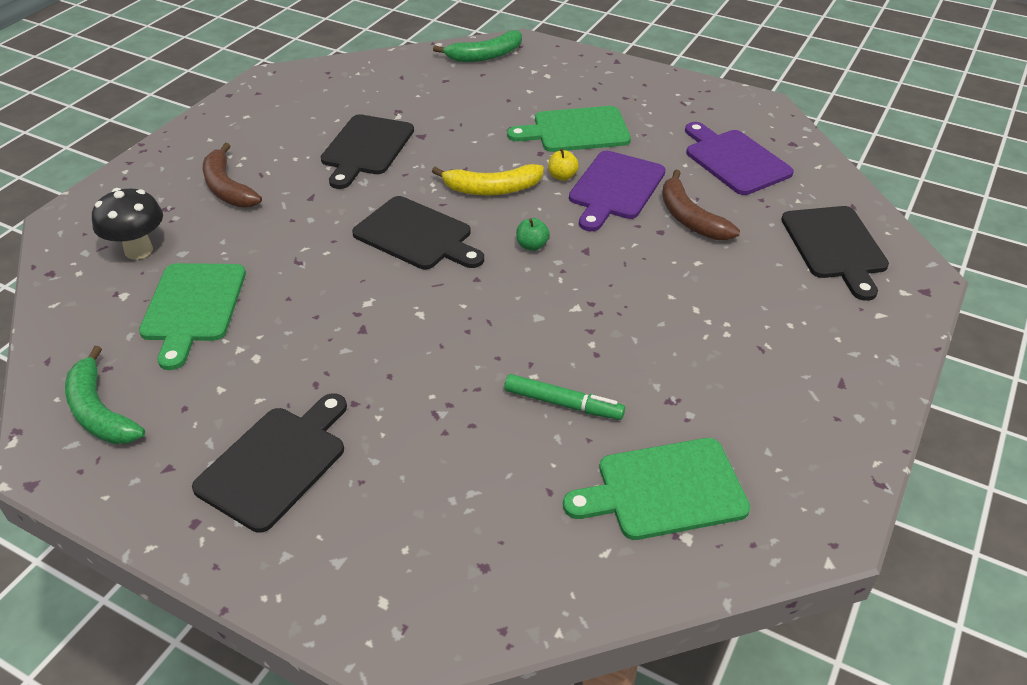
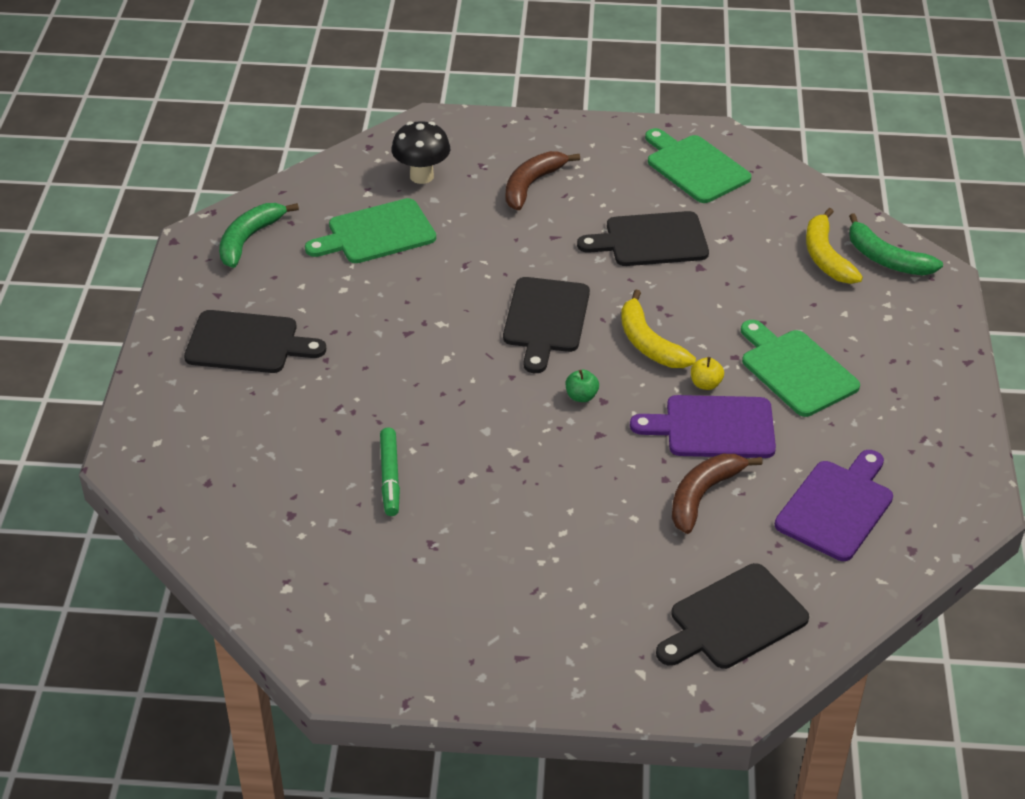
camera: 65 degrees right, 0 degrees up
green cutting board [563,438,750,540] -> green cutting board moved to [645,128,751,203]
none -> yellow banana [806,208,863,284]

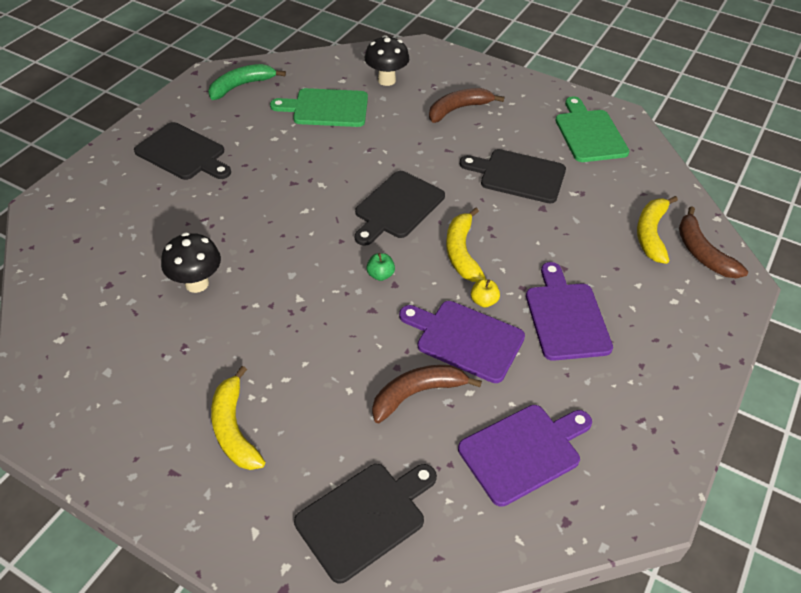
camera: 25 degrees right, 5 degrees up
green marker [380,427,400,516] -> black mushroom [161,232,221,293]
black cutting board [656,563,809,669] -> black cutting board turned 150 degrees clockwise [294,464,437,584]
green cutting board [741,320,860,417] -> purple cutting board [526,262,613,361]
green banana [849,214,943,275] -> brown banana [679,206,748,278]
none -> yellow banana [211,366,265,470]

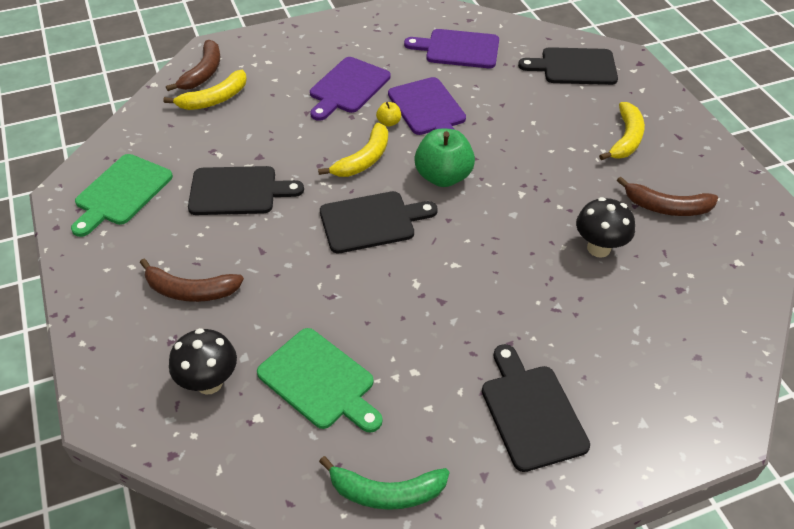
camera: 140 degrees left, 0 degrees up
green apple [366,253,395,281] -> green apple [414,129,475,187], size x2.22
brown banana [372,365,482,423] -> brown banana moved to [617,177,718,216]
black cutting board [460,149,566,204] -> black cutting board turned 60 degrees counterclockwise [188,166,304,215]

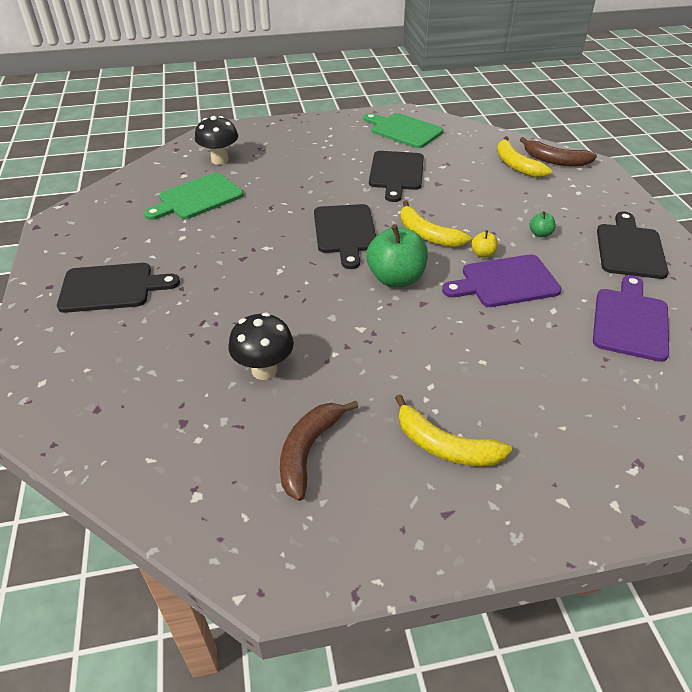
camera: 100 degrees right, 5 degrees down
brown banana [140,259,244,302] -> none
purple cutting board [310,57,391,121] -> green apple [529,211,556,237]
green banana [319,456,449,510] -> none
black cutting board [518,47,618,85] -> black cutting board moved to [597,211,669,279]

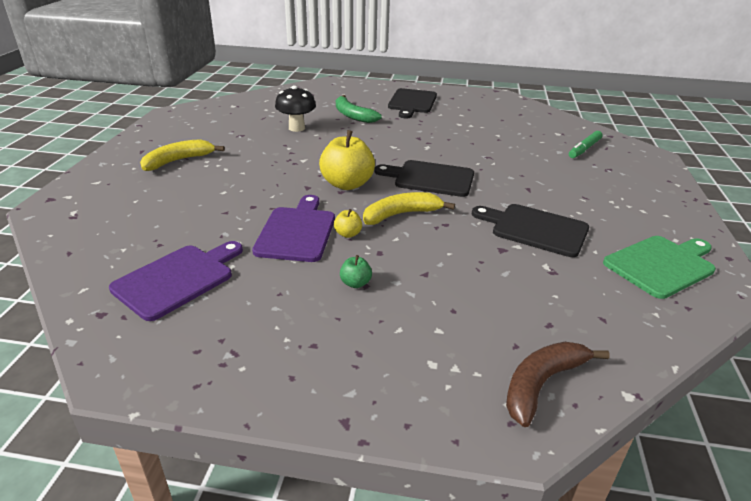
camera: 110 degrees right, 10 degrees down
green cutting board [144,173,244,220] -> none
black mushroom [195,116,238,165] -> green marker [569,131,603,158]
brown banana [280,401,359,501] -> none
green apple [366,224,428,287] -> yellow apple [319,130,375,190]
yellow banana [497,136,552,178] -> none
purple cutting board [593,275,669,362] -> purple cutting board turned 90 degrees counterclockwise [109,241,243,321]
black cutting board [597,211,669,279] -> none
none -> green banana [336,95,382,123]

